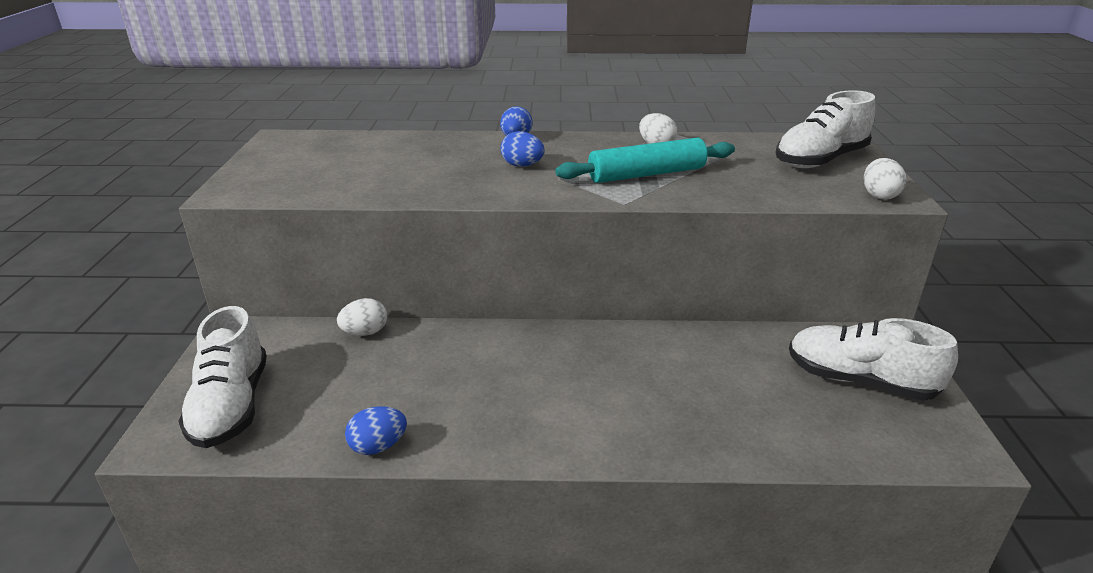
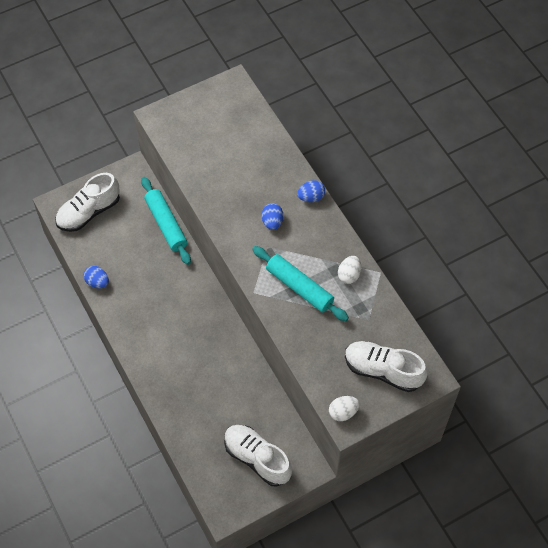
camera: 60 degrees right, 30 degrees up
white egg [337,298,387,336] -> turquoise rolling pin [141,177,191,265]
white shoe [789,318,958,400] -> white shoe turned 45 degrees counterclockwise [224,425,292,486]

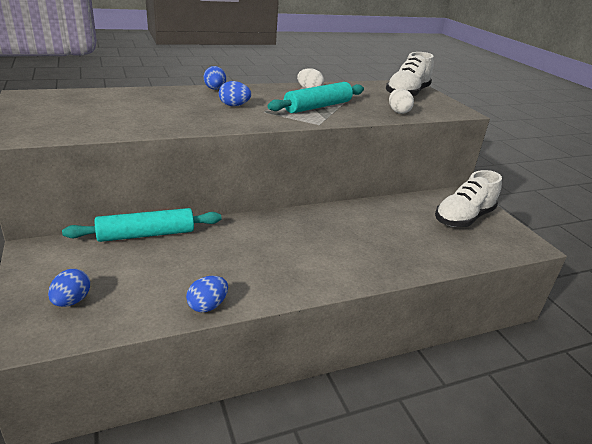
camera: 85 degrees left, 30 degrees down
white shoe [55,173,120,232] -> blue egg [48,269,90,307]
white egg [329,396,360,421] -> white egg moved to [389,88,414,114]

